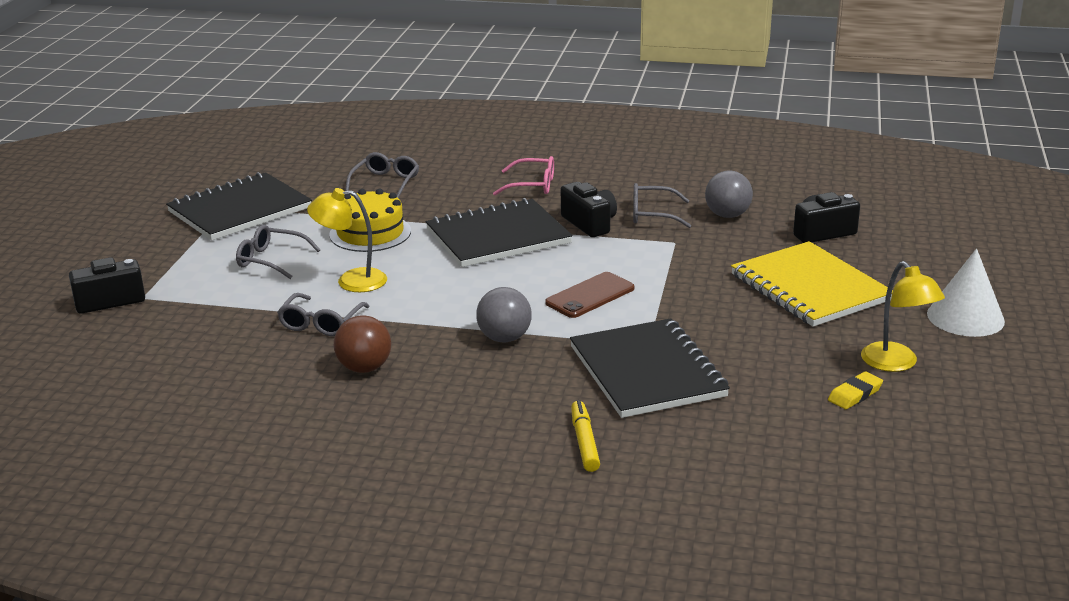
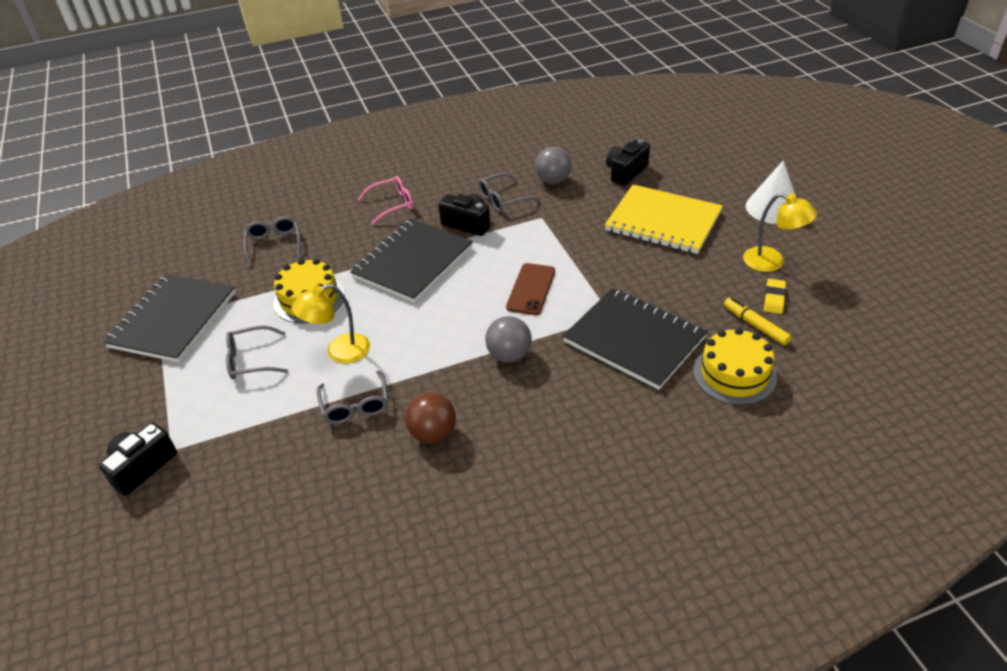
camera: 30 degrees left, 15 degrees up
yellow marker [571,400,600,472] -> yellow marker moved to [724,298,791,345]
none -> yellow cake [693,328,777,405]

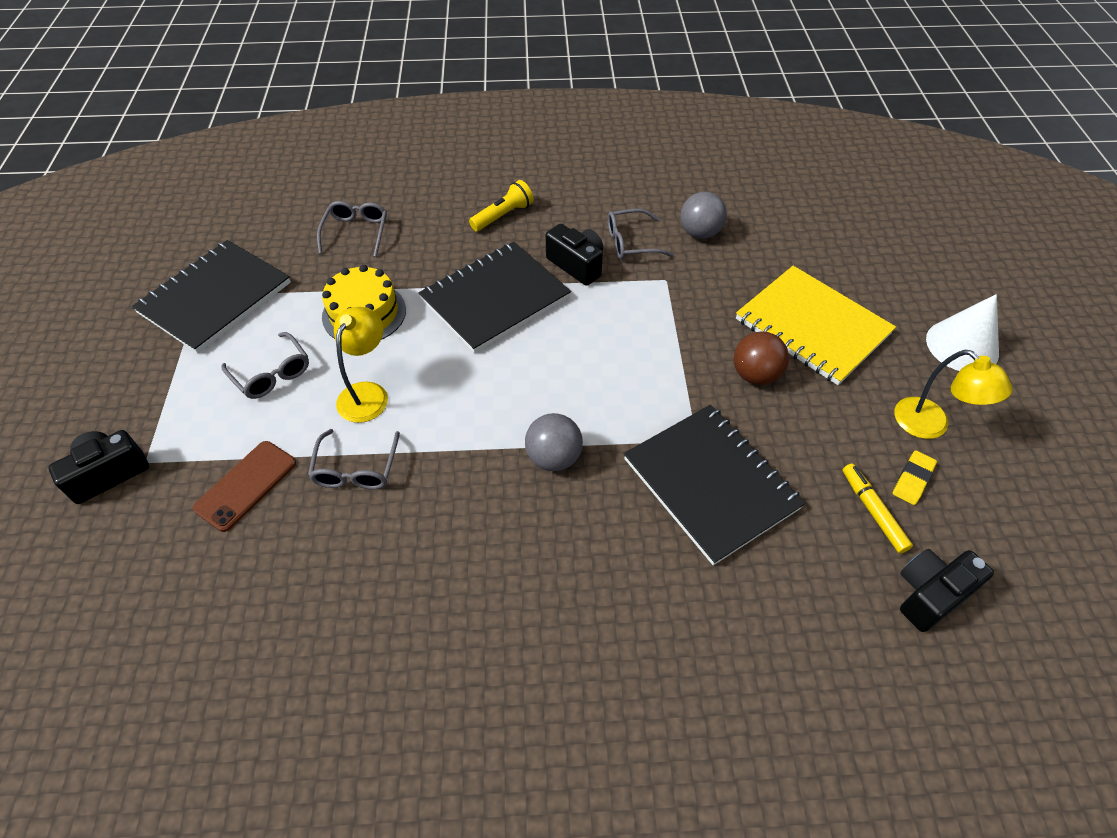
camera: 15 degrees right, 10 degrees up
grey glasses [226,326,288,380] -> grey glasses turned 135 degrees counterclockwise [222,332,309,399]
yellow lamp [292,283,370,364] -> yellow lamp turned 120 degrees clockwise [334,307,388,423]
pink glasses [358,176,414,225] -> yellow flashlight [469,180,534,231]
brown ball [405,392,456,443] -> brown ball moved to [734,331,789,385]
brown phone [506,263,555,315] -> brown phone moved to [193,441,296,532]
black camera [606,139,650,186] -> black camera moved to [900,549,994,632]
yellow cake [693,328,777,405] -> none

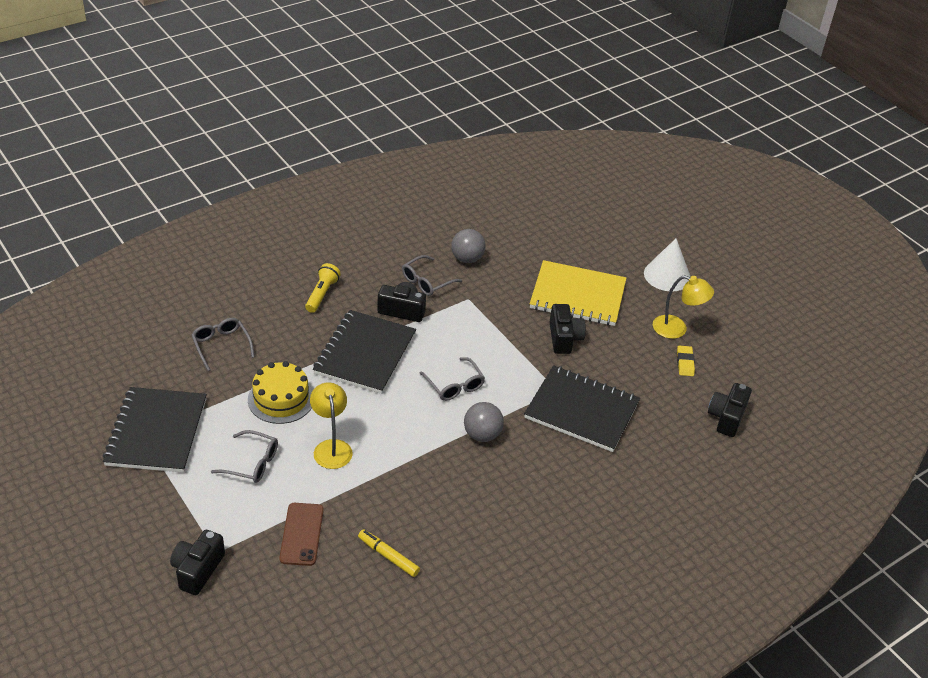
camera: 35 degrees left, 10 degrees down
grey glasses [308,429,400,489] -> grey glasses moved to [420,357,485,401]
brown ball [734,331,789,385] -> black camera [549,304,586,354]
yellow marker [843,464,913,553] -> yellow marker moved to [358,529,420,577]

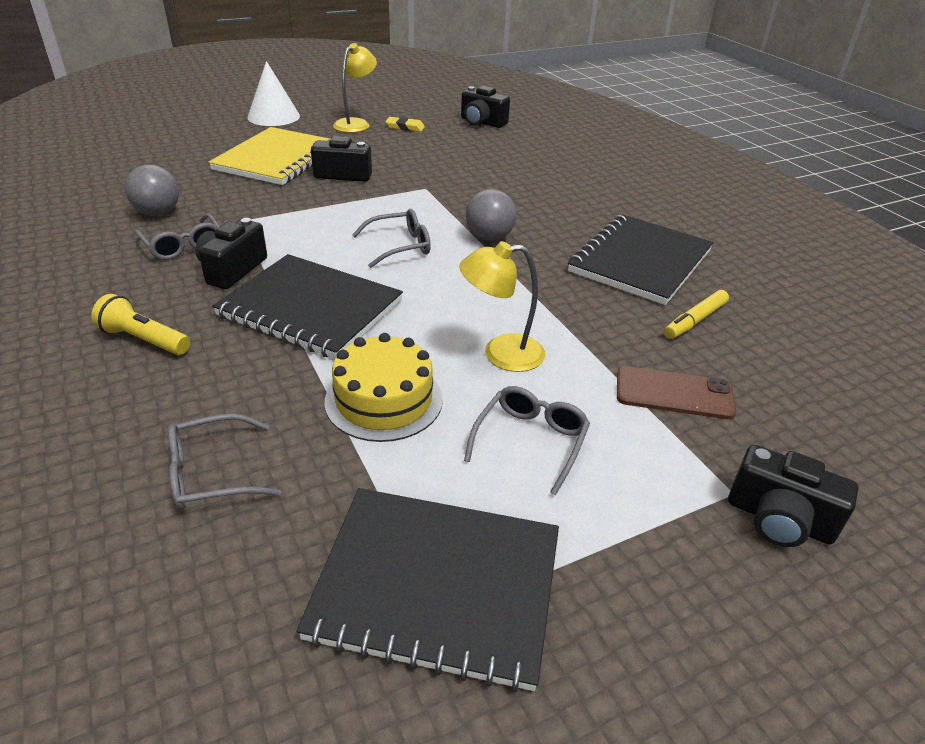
camera: 80 degrees left, 5 degrees down
black notebook [524,365,640,452] -> black notebook moved to [568,214,714,305]

